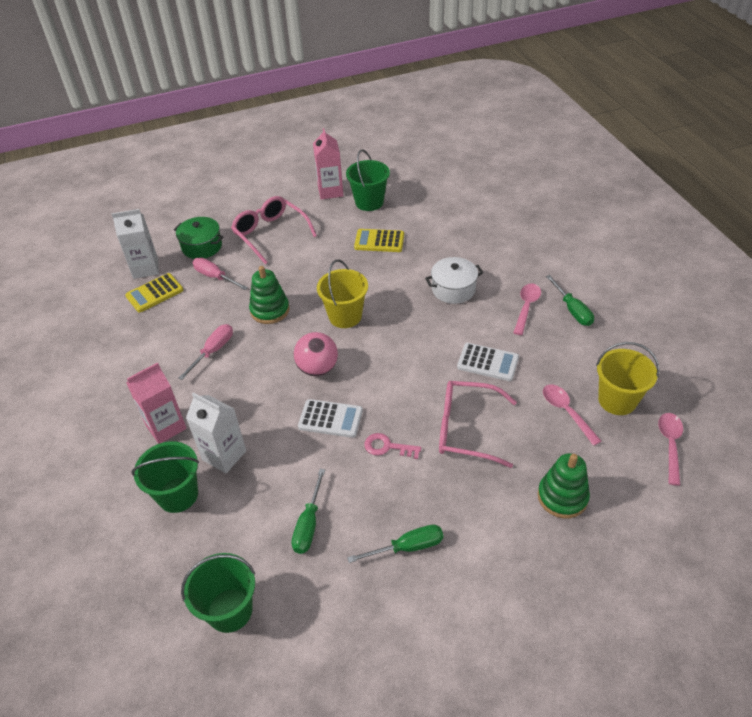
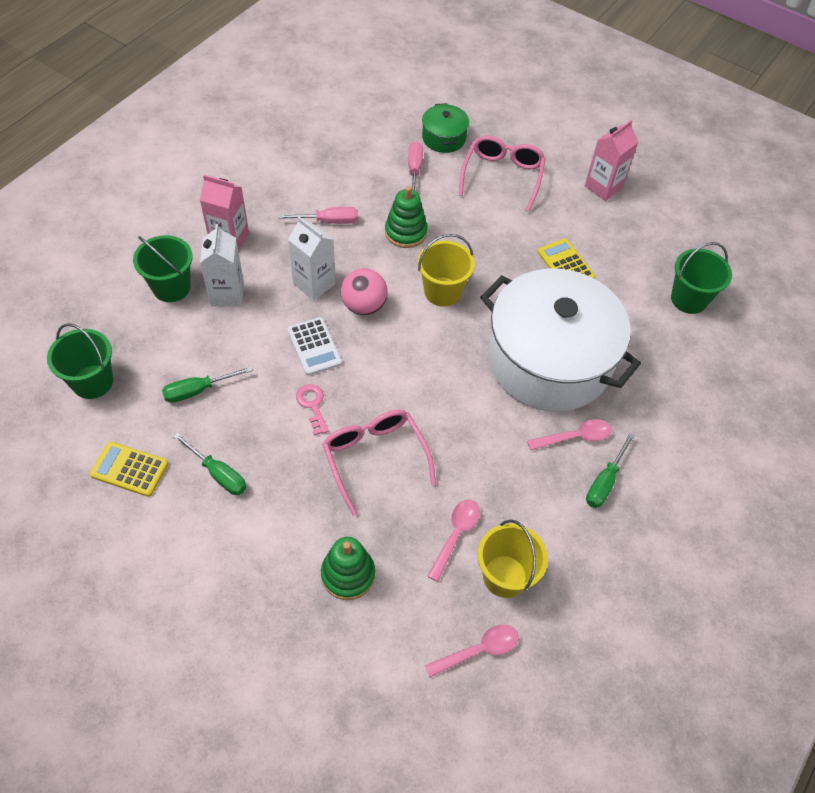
camera: 50 degrees right, 10 degrees up
white carton [112,209,159,279] -> white carton moved to [288,217,336,300]
yellow calculator [125,273,183,312] -> yellow calculator moved to [90,441,168,497]
green bucket [346,149,390,211] -> green bucket moved to [671,242,732,314]
white pot [425,257,483,304] -> white pot [480,268,641,412], size x2.39
white calculator [457,343,519,381] -> none

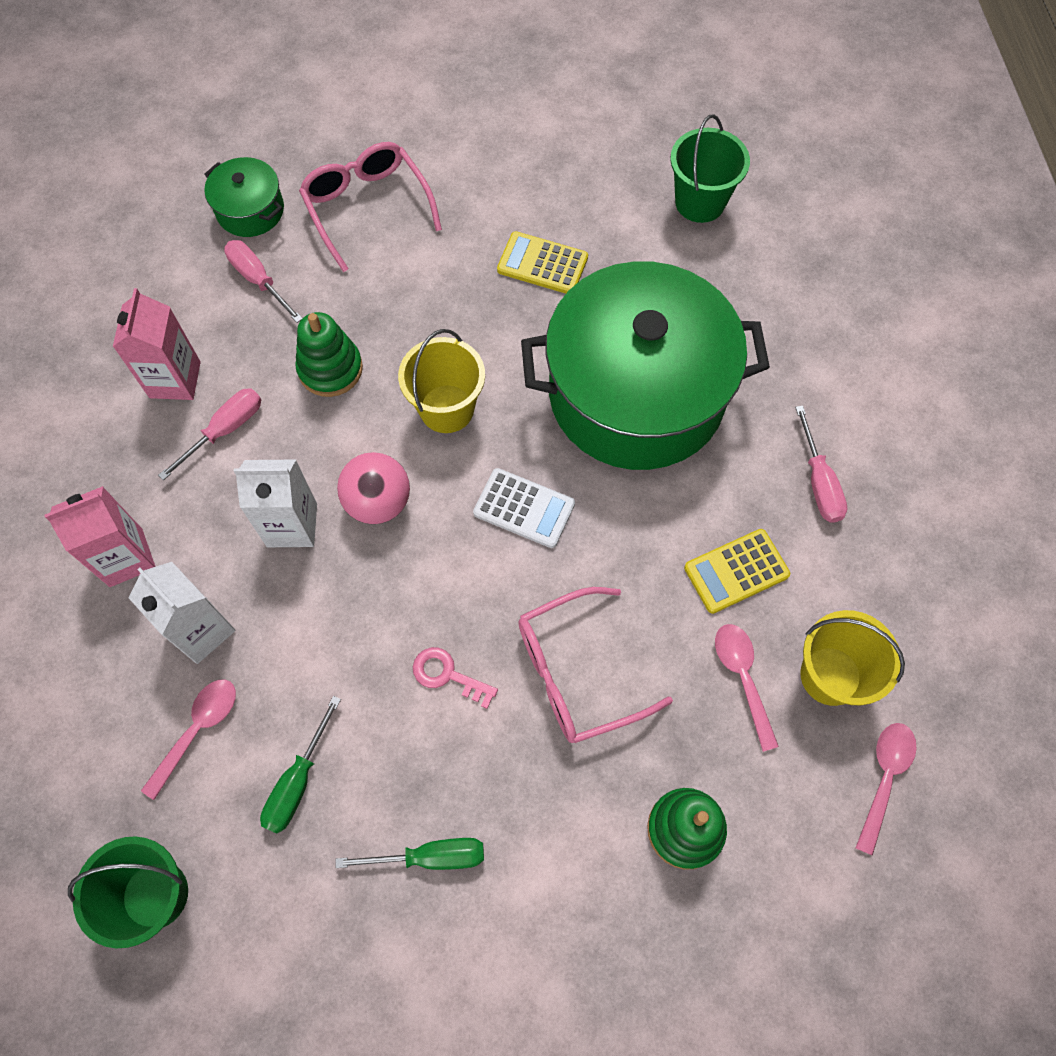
camera: 40 degrees left, 10 degrees up
yellow calculator [90,441,168,497] -> yellow calculator moved to [684,529,790,614]
green bucket [133,235,192,302] -> none
white calculator [288,317,342,376] -> white calculator moved to [473,468,575,548]
pink glasses [322,409,436,516] -> pink glasses turned 45 degrees counterclockwise [518,587,673,743]
white pot [480,268,641,412] -> green pot [521,261,770,470]
pink spoon [527,419,612,450] -> pink spoon moved to [141,679,236,800]
pink carton [585,120,638,201] -> pink carton moved to [113,288,201,400]
green screwdriver [586,433,635,508] -> pink screwdriver [795,405,847,523]

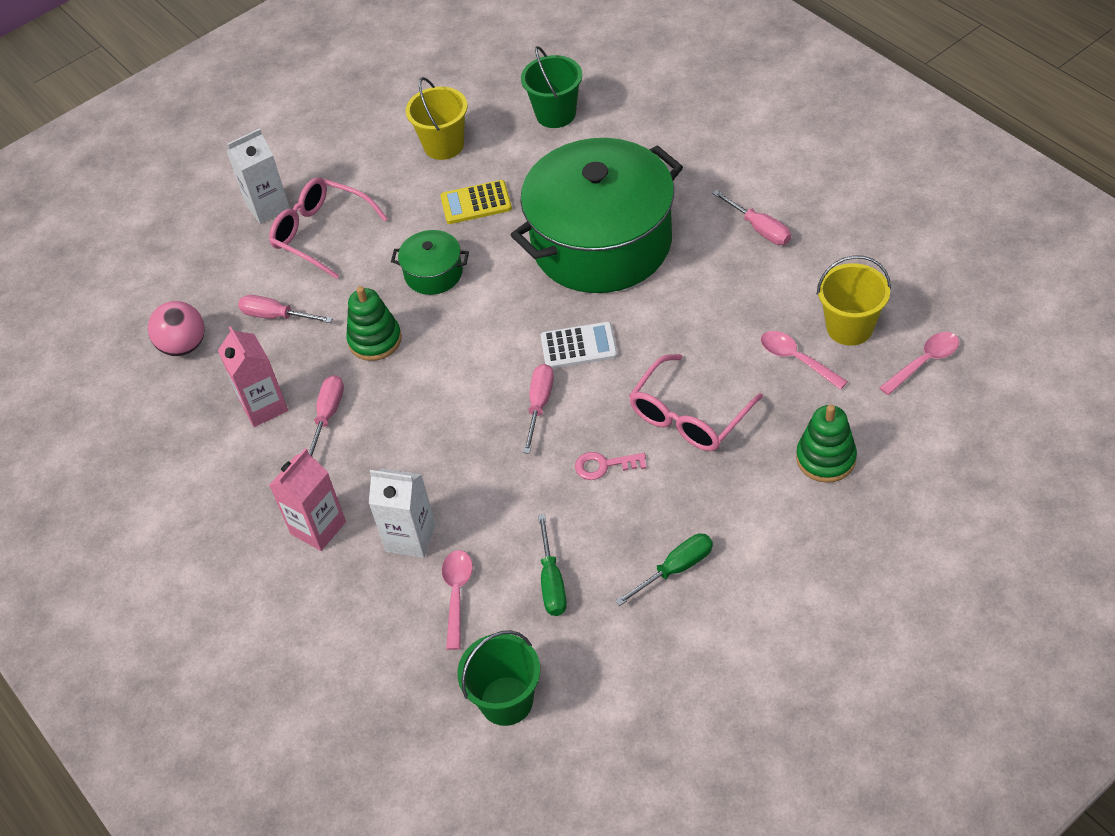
camera: 25 degrees left, 15 degrees down
green pot [204,157,284,237] -> green pot moved to [391,230,469,295]
white carton [234,460,317,547] -> white carton moved to [226,128,290,224]
pink ball [337,452,410,524] -> pink ball moved to [148,301,205,356]
yellow bucket [398,329,485,433] -> yellow bucket moved to [406,77,467,160]
yellow calculator [684,529,790,614] -> none
pink spoon [856,723,917,856] -> pink spoon turned 60 degrees clockwise [879,332,959,395]
none -> pink screwdriver [523,364,554,454]

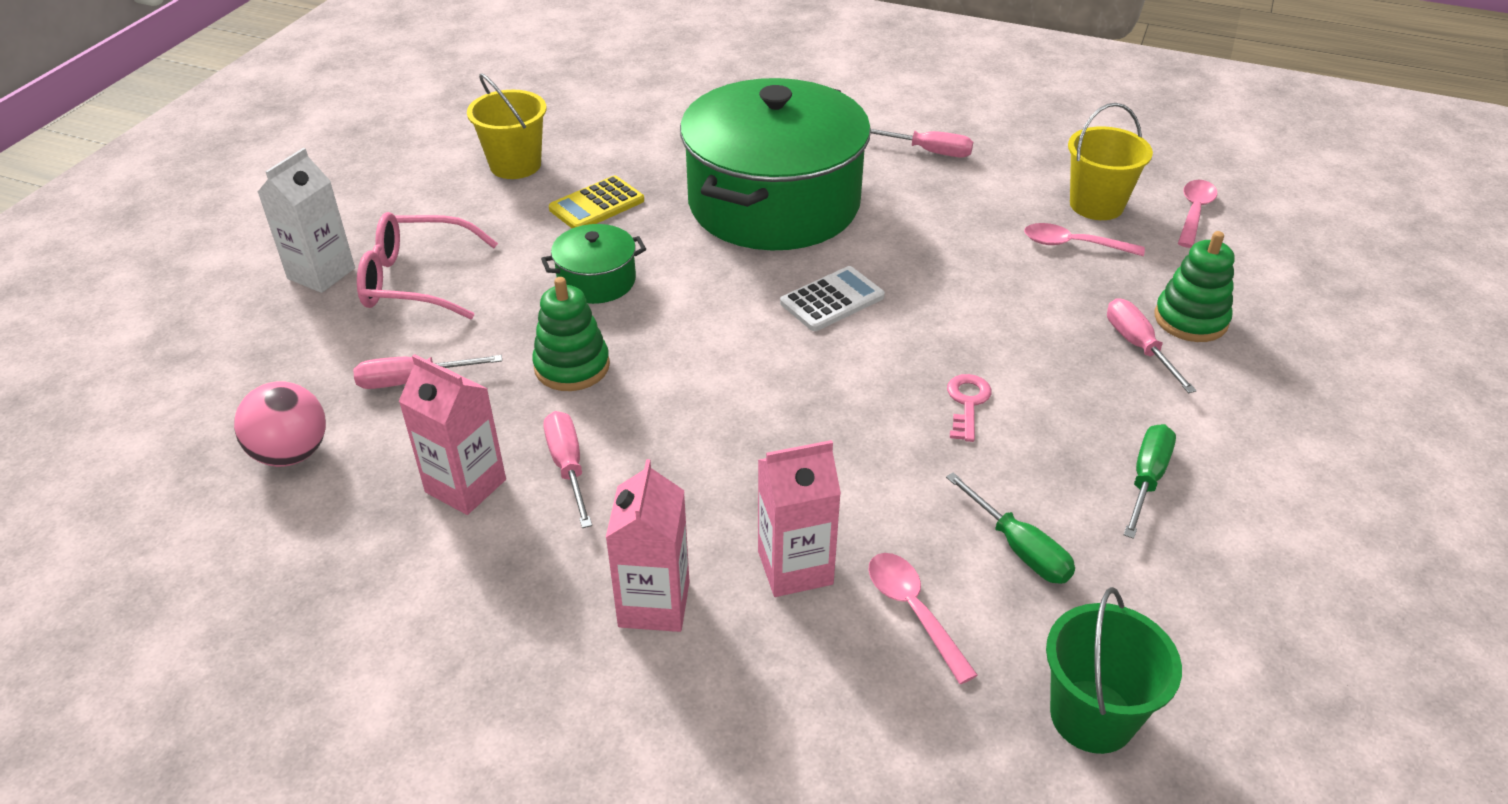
camera: 35 degrees left, 10 degrees down
white carton [369,468,436,558] -> pink carton [758,440,841,597]
green bucket [521,46,582,128] -> none
pink screwdriver [523,364,554,454] -> pink screwdriver moved to [1107,298,1197,393]
pink key [575,452,646,480] -> pink key turned 135 degrees clockwise [947,374,992,442]
pink glasses [629,354,763,451] -> none

